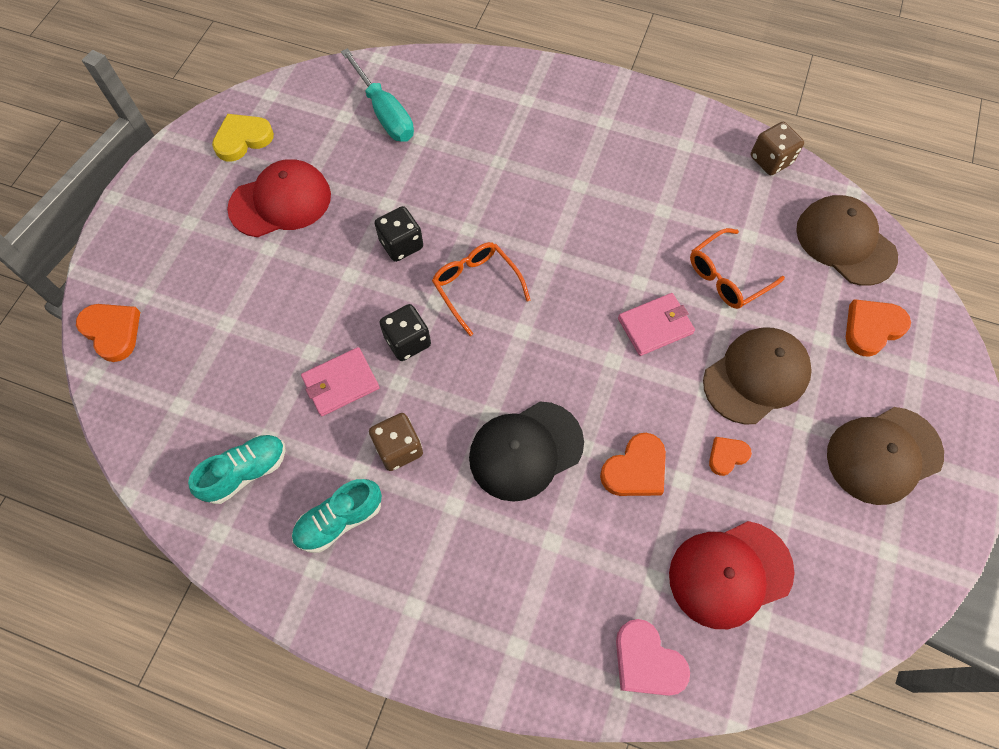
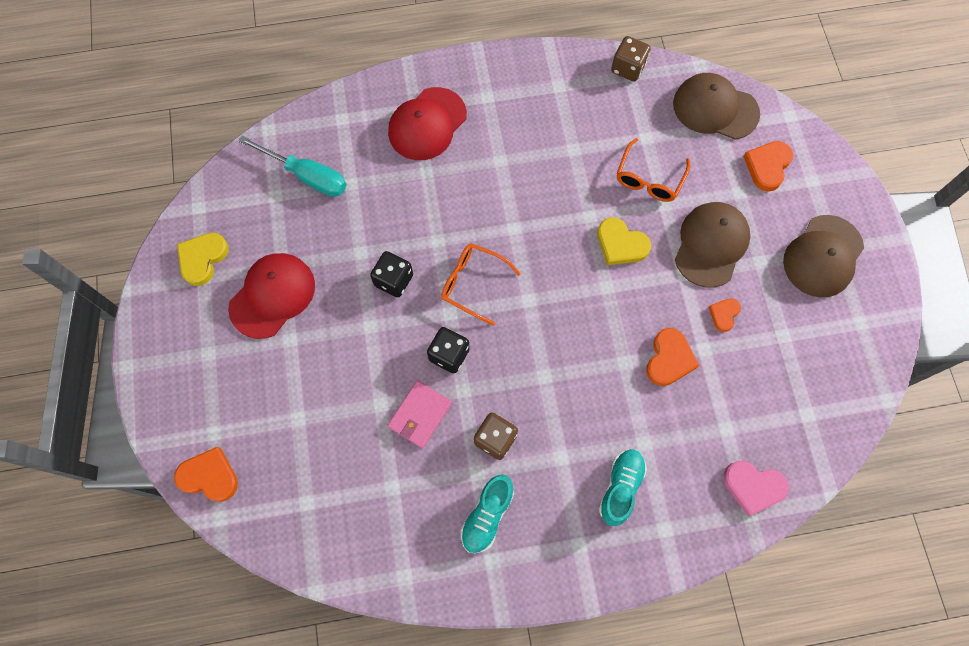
camera: 30 degrees left, 5 degrees up
turquoise shoe [188,435,286,504] -> turquoise shoe moved to [598,449,647,526]
black cap [469,402,584,502] -> none
pink wallet [618,293,695,356] -> yellow heart [597,217,651,265]
red cap [669,521,795,629] -> red cap moved to [388,87,467,160]

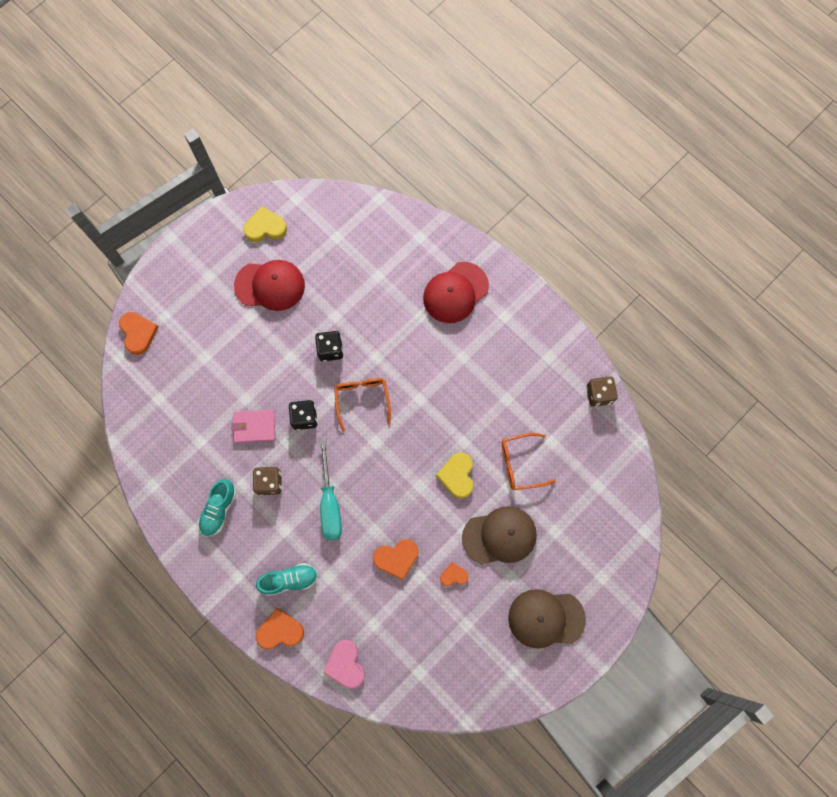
camera: 55 degrees right, 5 degrees up
turquoise screwdriver [238,136,347,197] -> turquoise screwdriver moved to [320,440,342,540]
red cap [388,87,467,160] -> red cap turned 45 degrees counterclockwise [423,262,489,323]
turquoise shoe [461,474,514,553] -> turquoise shoe turned 60 degrees counterclockwise [198,479,237,537]
brown cap [673,73,760,139] -> none
orange heart [743,141,794,191] -> orange heart moved to [256,608,304,649]

